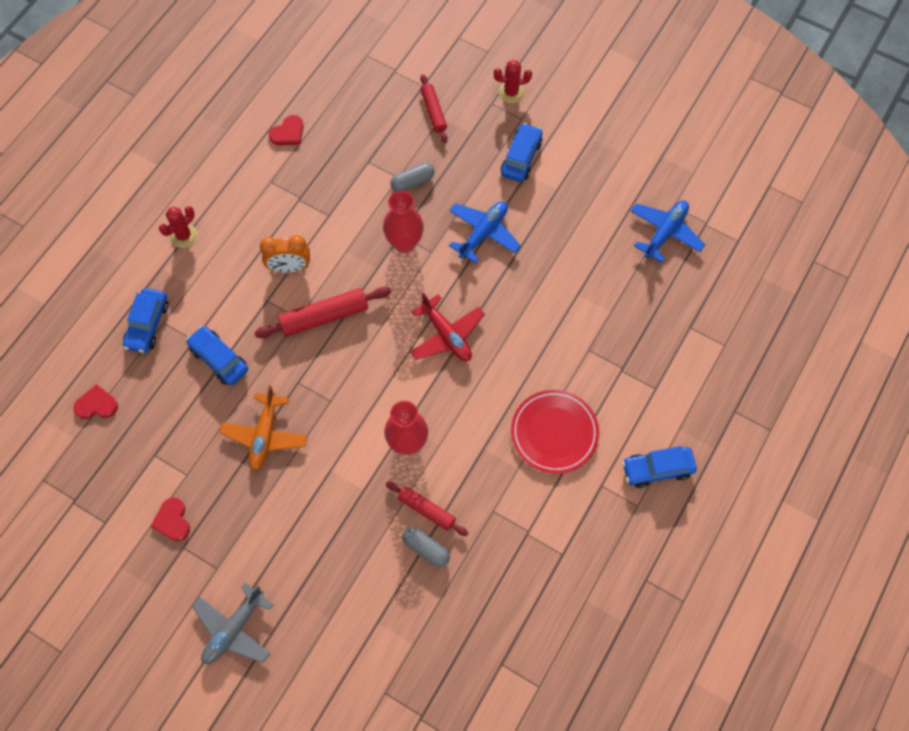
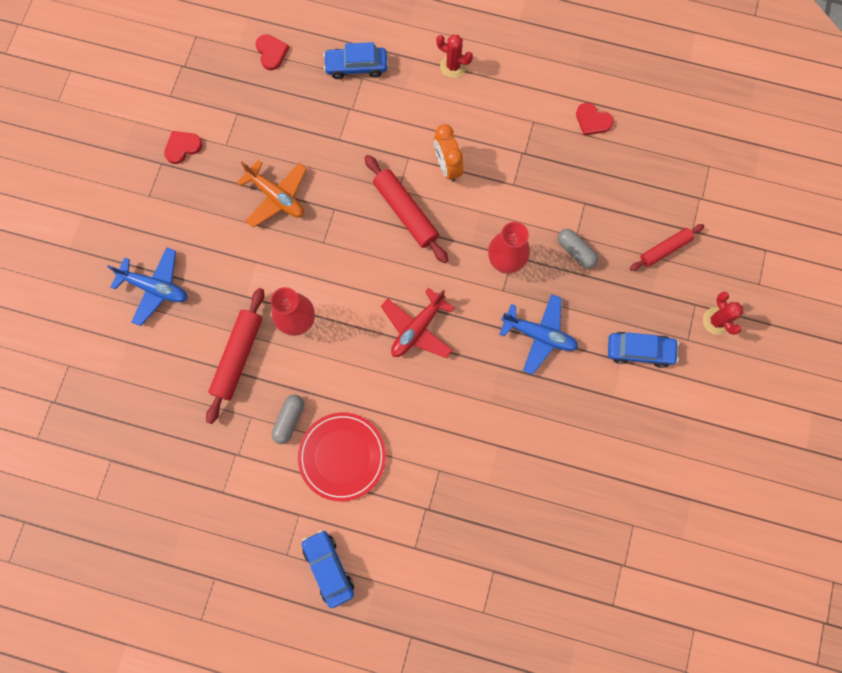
camera: 75 degrees right, 10 degrees up
blue car [186,326,248,386] -> none
grey plane [192,583,273,664] -> none
orange plane [219,385,307,471] -> orange plane turned 135 degrees counterclockwise [237,160,307,227]
red rolling pin [386,481,468,536] -> red rolling pin [206,288,265,424], size x1.56
grey capsule [402,527,450,567] -> grey capsule moved to [271,395,304,444]
blue plane [631,200,705,263] -> blue plane moved to [107,247,188,326]

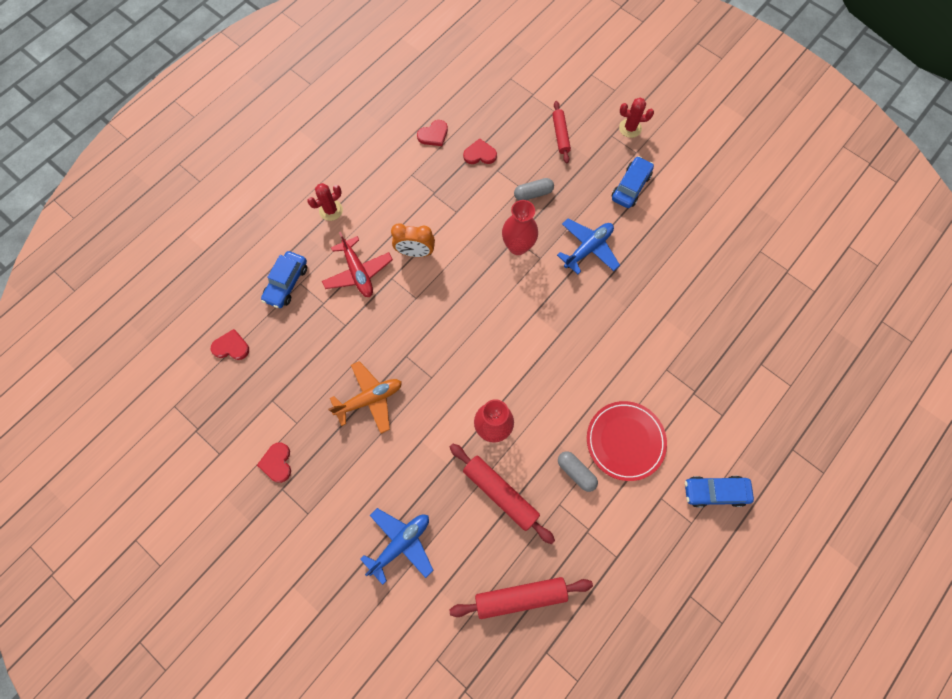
camera: 65 degrees left, 5 degrees down
red rolling pin [364,155,448,263] -> red rolling pin moved to [449,577,593,619]
red plane [381,287,454,358] -> red plane moved to [322,232,393,297]
none -> red heart [463,139,497,164]

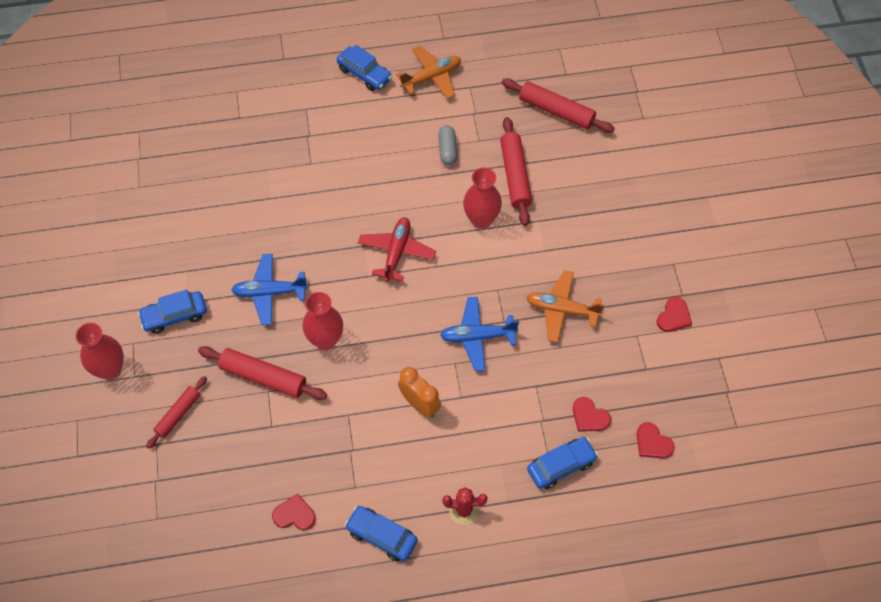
camera: 140 degrees left, 10 degrees down
red plane [322,232,393,297] -> red plane moved to [358,217,436,282]
blue plane [360,508,434,585] -> blue plane moved to [440,297,519,371]
red heart [463,139,497,164] -> red heart moved to [573,397,611,432]
grey capsule [514,178,554,200] -> red rolling pin [198,346,327,400]
red plate [587,401,667,481] -> none
red cactus [619,98,654,138] -> red vase [75,323,124,380]
none -> blue car [345,506,418,561]
none -> orange plane [396,45,461,99]

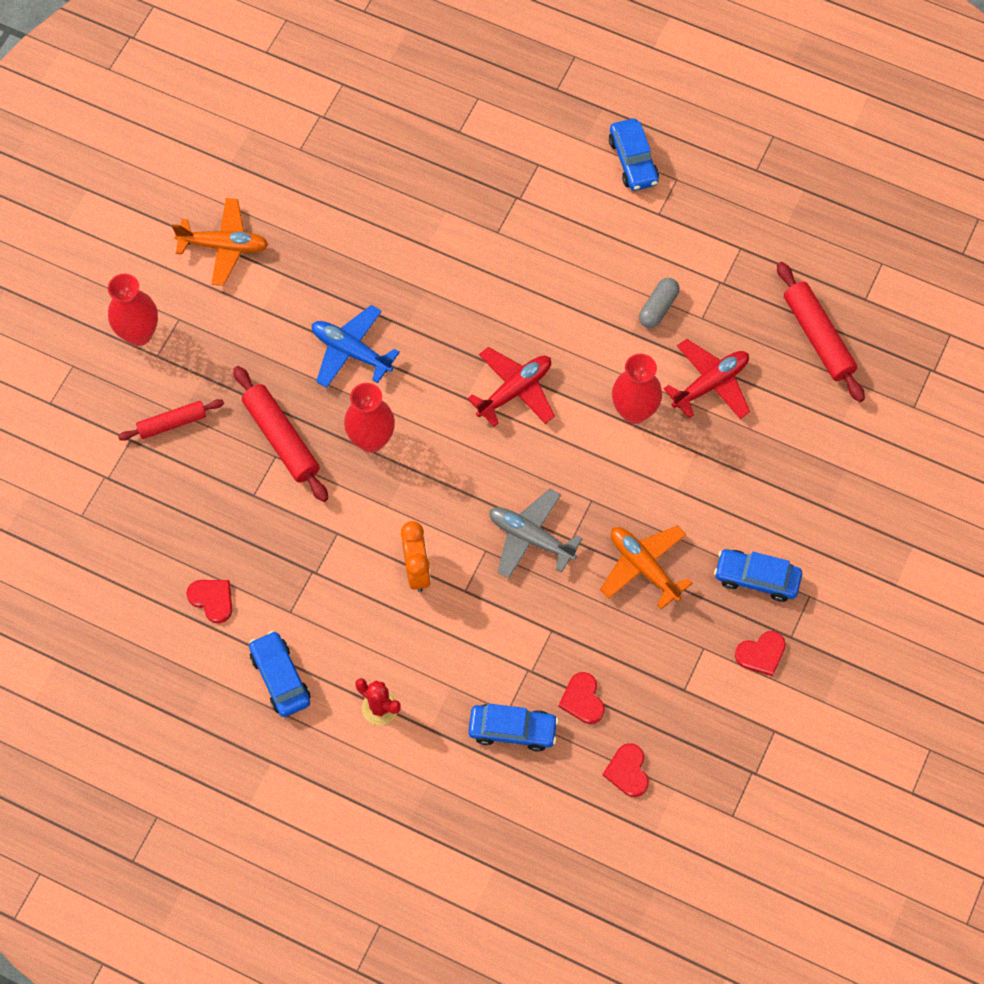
camera: 35 degrees right, 5 degrees up
blue car [138,289,207,334] -> blue car moved to [714,549,802,602]
orange plane [396,45,461,99] -> orange plane moved to [172,198,268,286]
blue plane [440,297,519,371] -> grey plane [489,489,583,579]
red rolling pin [500,117,532,226] -> red plane [664,339,750,419]

